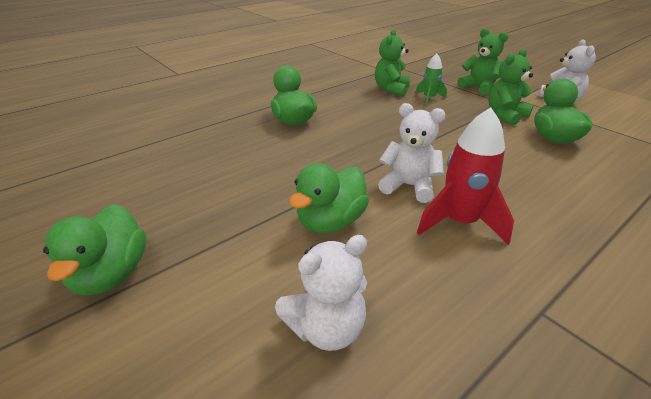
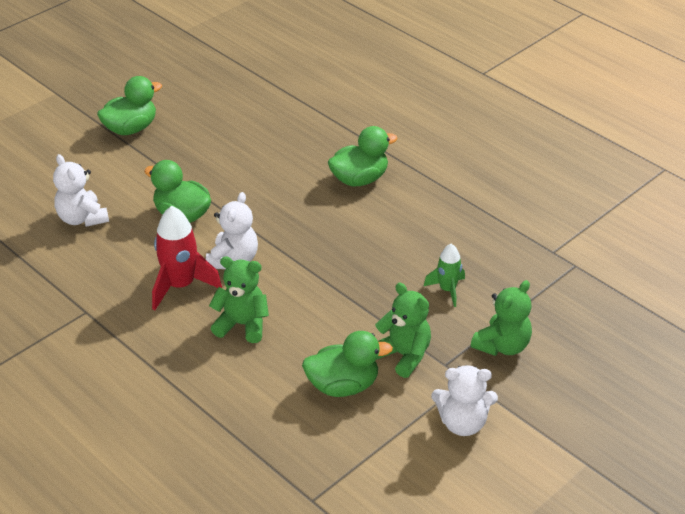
camera: 85 degrees right, 5 degrees up
green duck [43,204,146,296] -> green duck turned 150 degrees clockwise [97,76,162,135]
green teddy bear [375,30,410,96] -> green teddy bear moved to [209,256,269,343]

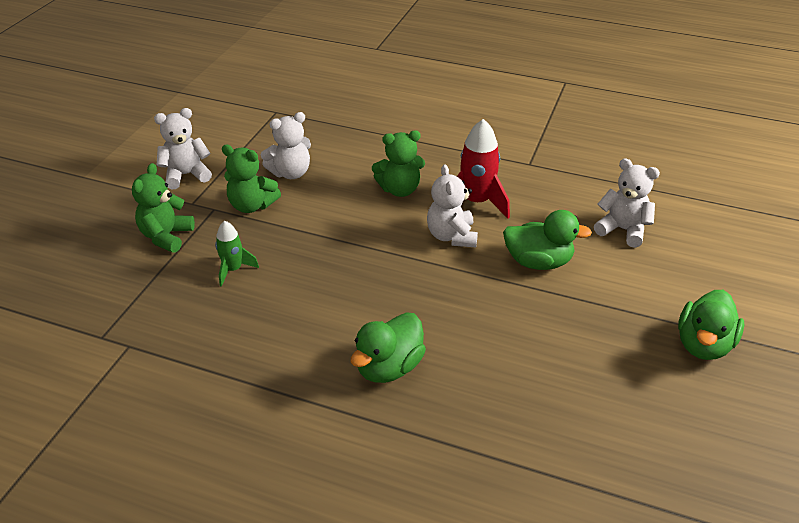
camera: 155 degrees right, 0 degrees up
green duck [302,331,393,397] -> white teddy bear [261,112,311,179]

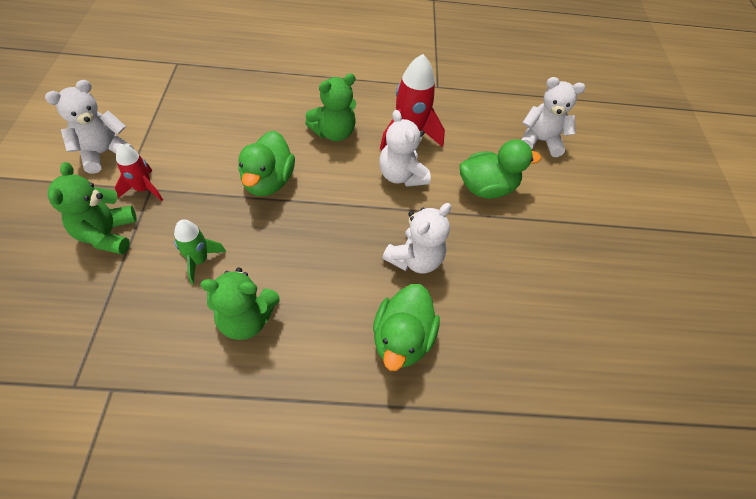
camera: 25 degrees left, 15 degrees up
green teddy bear [222,145,281,213] -> green teddy bear moved to [200,268,280,340]
white teddy bear [261,112,311,179] -> white teddy bear moved to [382,203,451,273]
green duck [678,290,744,360] -> green duck moved to [238,131,295,196]
none -> red rocket [115,144,163,201]

